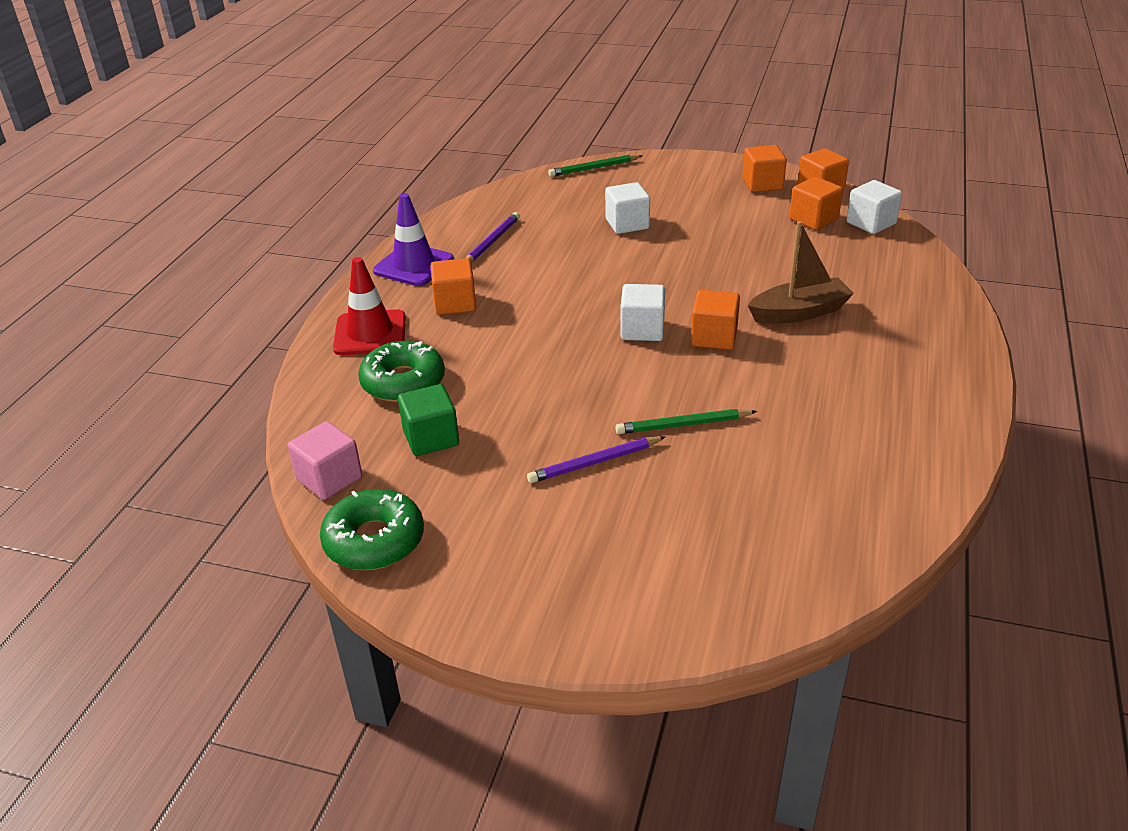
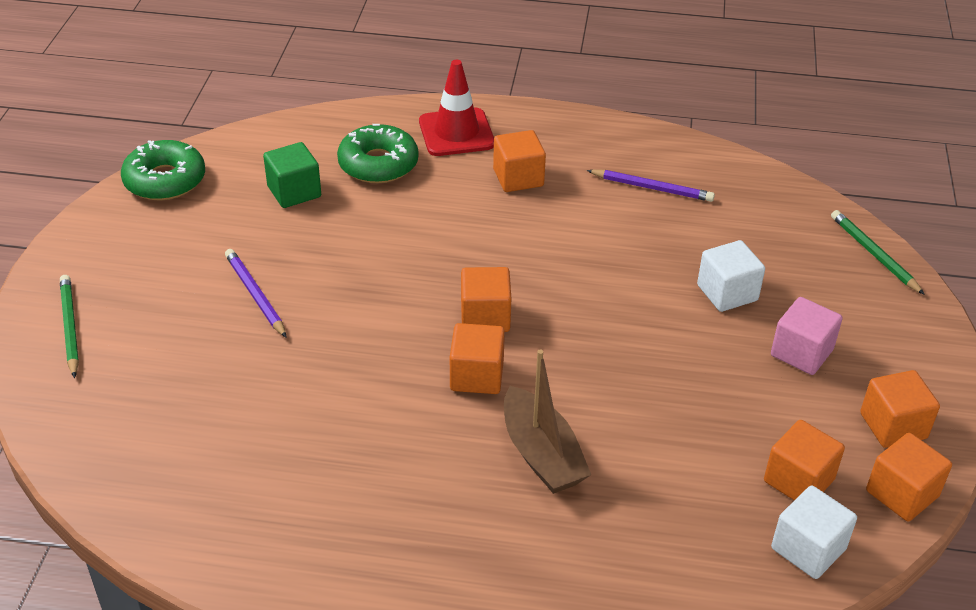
camera: 80 degrees right, 5 degrees up
pink cube [288,421,362,500] -> pink cube moved to [771,297,843,375]
purple traffic cone [373,193,454,286] -> none
green pencil [615,409,757,434] -> green pencil moved to [60,275,79,378]
white cube [621,284,665,341] -> orange cube [461,267,511,332]

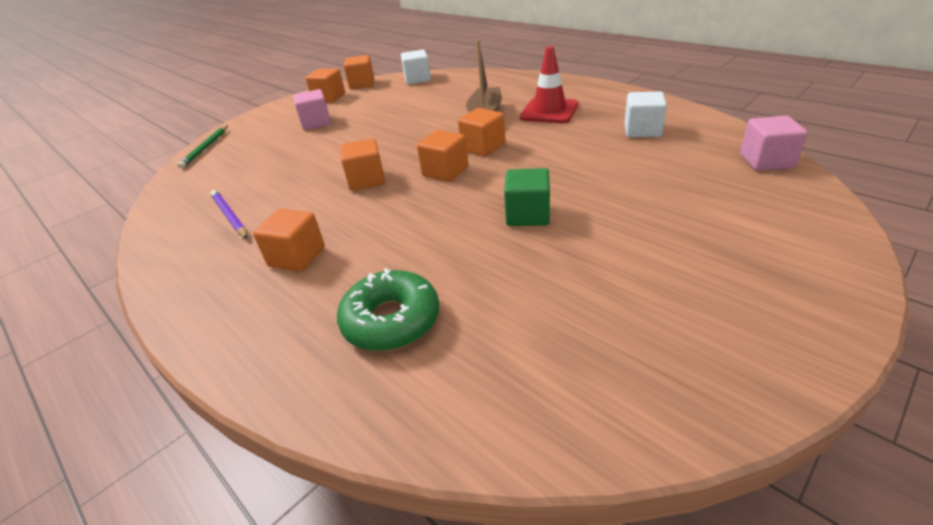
camera: 140 degrees left, 5 degrees down
green pencil [60,275,79,378] -> none
green donut [121,140,205,200] -> none
purple pencil [225,249,287,338] -> none
green cube [263,142,321,208] -> green cube moved to [504,168,550,226]
red traffic cone [419,60,494,156] -> red traffic cone moved to [520,46,579,123]
white cube [697,240,765,312] -> white cube moved to [625,91,667,137]
orange cube [764,420,845,500] -> orange cube moved to [340,138,385,191]
none -> pink cube [740,116,807,171]

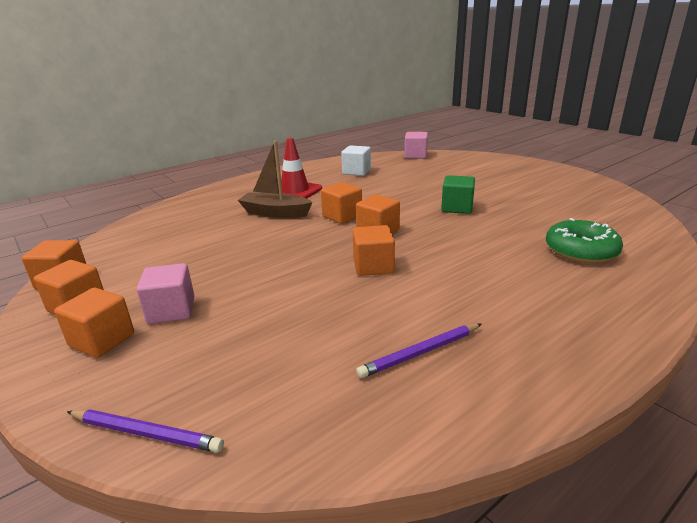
camera: 85 degrees left, 10 degrees down
green pencil [177,126,228,169] -> purple pencil [67,409,224,453]
orange cube [253,209,325,272] -> orange cube moved to [54,288,134,358]
white cube [401,50,431,84] -> none

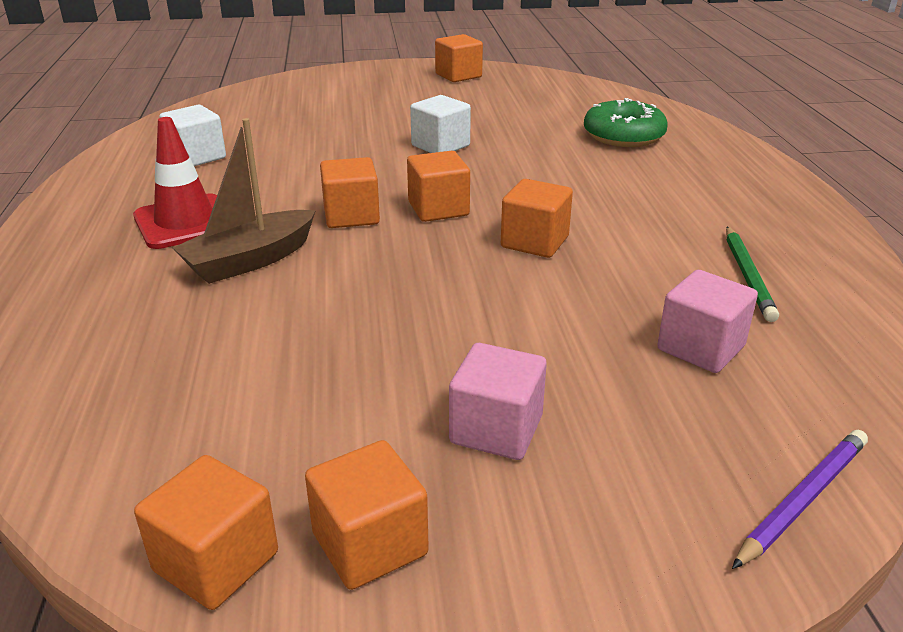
camera: 60 degrees left, 5 degrees up
orange cube [54,288,134,358] -> orange cube moved to [435,34,483,82]
purple pencil [356,324,482,378] -> green pencil [726,226,779,322]
pink cube [404,132,428,159] -> pink cube moved to [657,270,758,373]
green cube [441,175,475,214] -> white cube [410,95,471,153]

